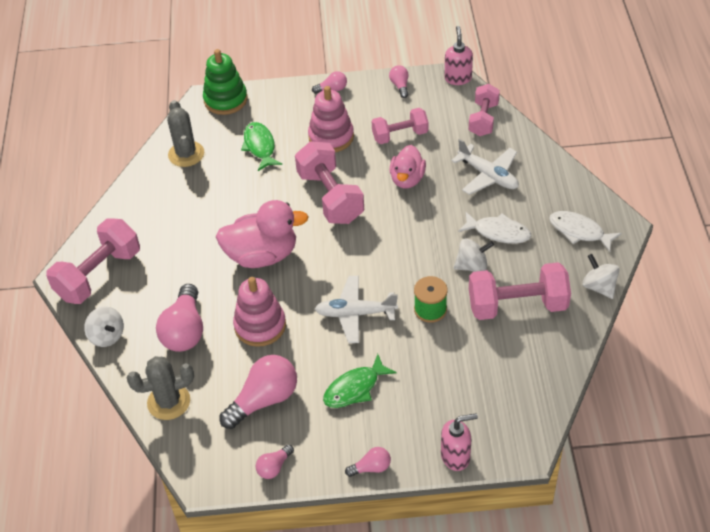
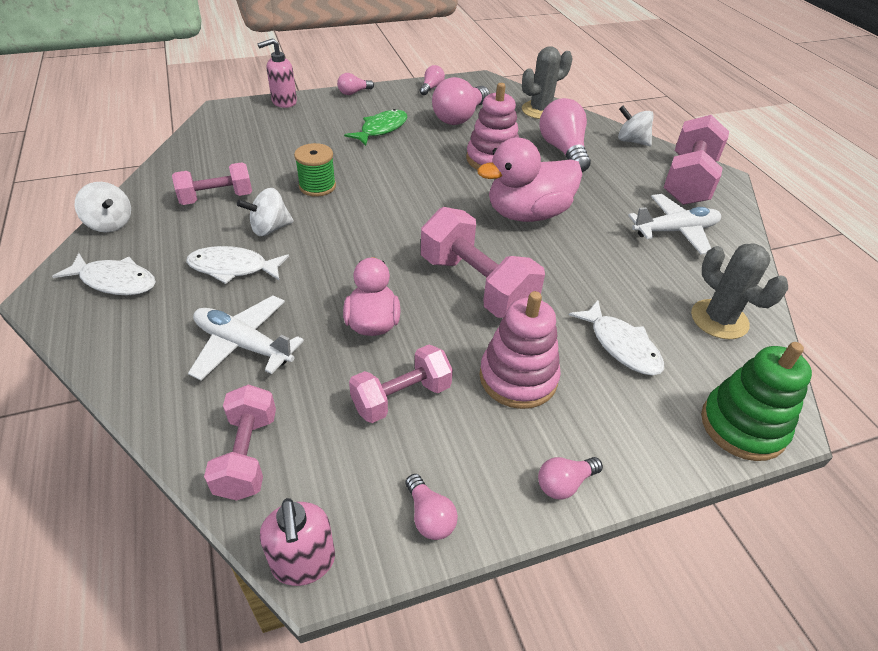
camera: 160 degrees right, 5 degrees down
green fish [241,122,282,171] -> white fish [569,300,664,376]
white plane [315,276,398,343] -> white plane moved to [628,194,721,255]
pink dumbbell [469,262,571,320] -> pink dumbbell [172,162,252,205], size x0.64

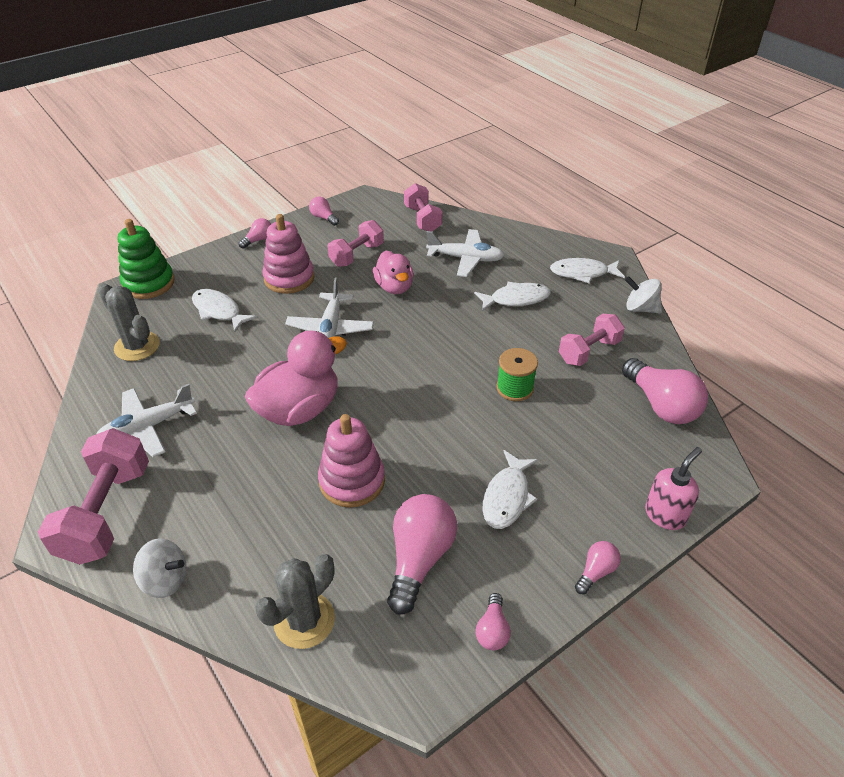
camera: 165 degrees right, 0 degrees up
white spinning top [237,188,294,236] -> none
pink soap dispenser [260,498,335,586] -> none
green fish [344,109,407,146] -> white fish [482,450,538,529]
pink dumbbell [421,207,545,318] -> white plane [285,277,374,338]
pink light bulb [539,98,591,172] -> pink light bulb moved to [622,358,708,424]

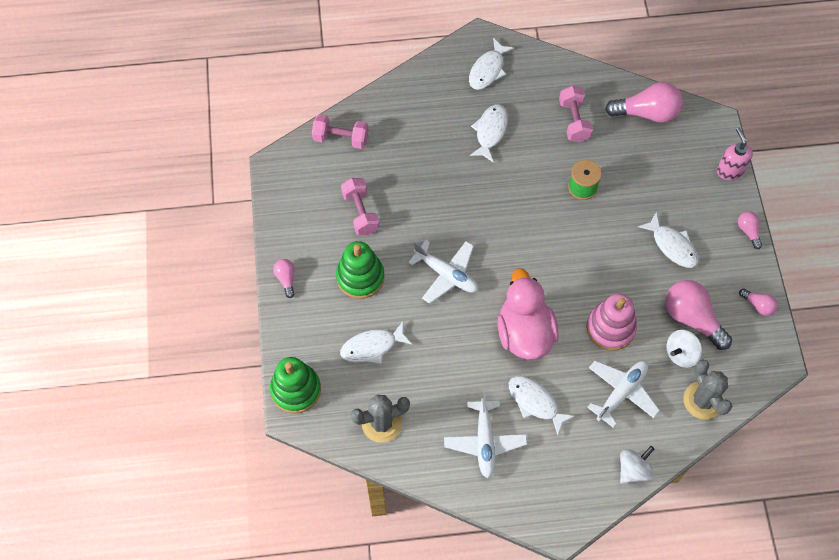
camera: 60 degrees left, 20 degrees up
pink dumbbell [38,428,149,565] -> none
pink stacking toy [262,214,314,294] -> green stacking toy [336,241,385,299]
pink light bulb [309,197,339,226] -> none
pink duck [373,250,414,294] -> none
white plane [426,229,505,277] -> white plane moved to [587,361,660,428]
white spinning top [625,276,662,314] -> white spinning top moved to [666,330,702,368]
none -> white fish [509,376,575,435]

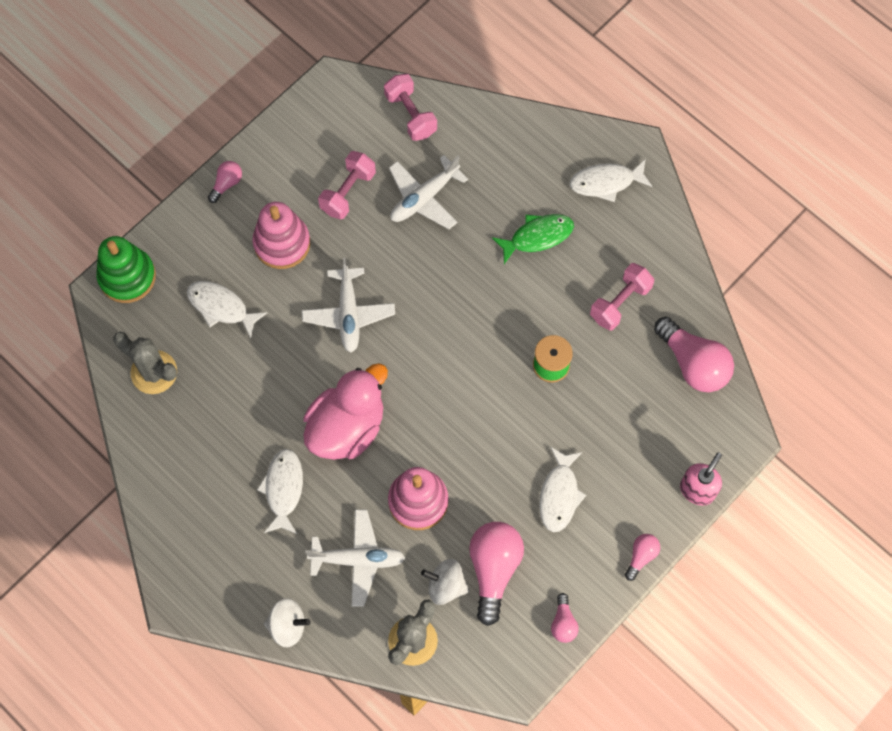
camera: 50 degrees right, 5 degrees up
green stacking toy [336,241,385,299] -> pink stacking toy [252,202,310,269]
white plane [444,393,527,478] -> white plane moved to [389,155,468,229]
white fish [469,104,508,163] -> green fish [492,214,574,264]

